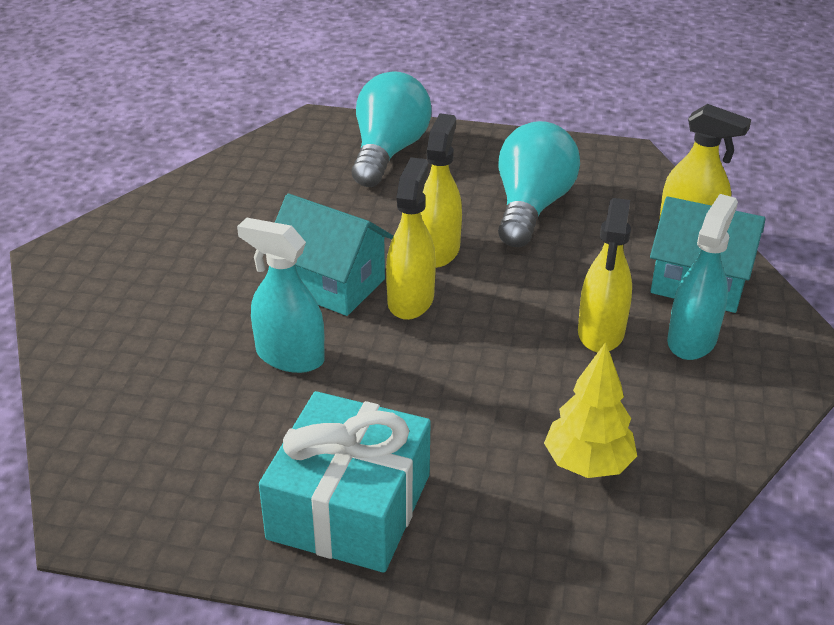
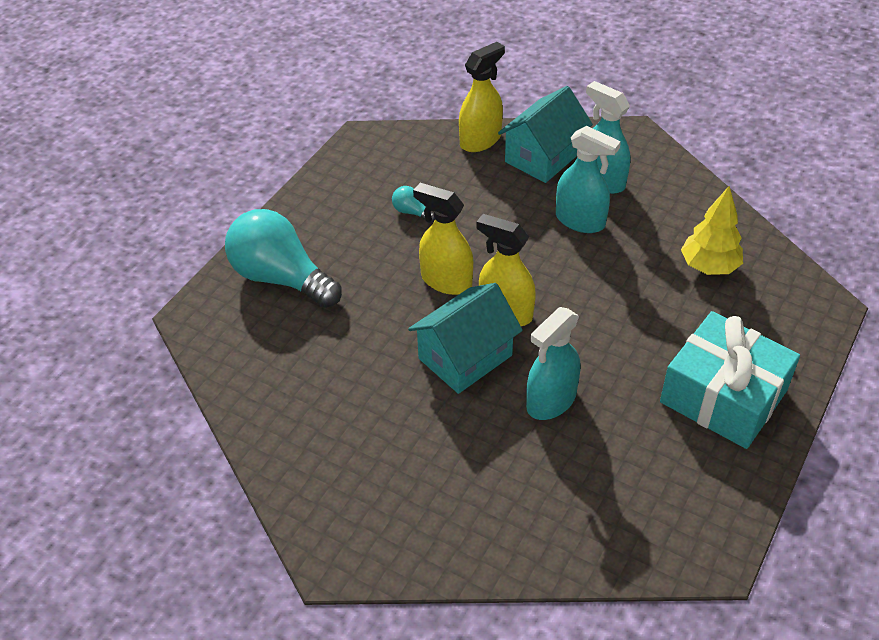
camera: 70 degrees left, 10 degrees up
turquoise light bulb [498,121,580,247] -> turquoise light bulb [392,186,435,223], size x0.40
yellow spray bottle [578,198,632,353] -> turquoise spray bottle [556,126,621,233]

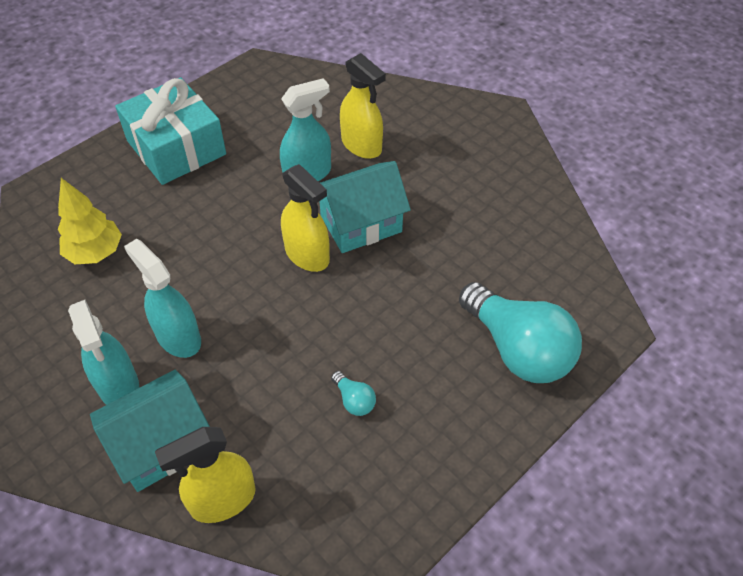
camera: 165 degrees left, 5 degrees up
yellow spray bottle [413,183,473,295] -> yellow spray bottle moved to [340,53,386,159]

